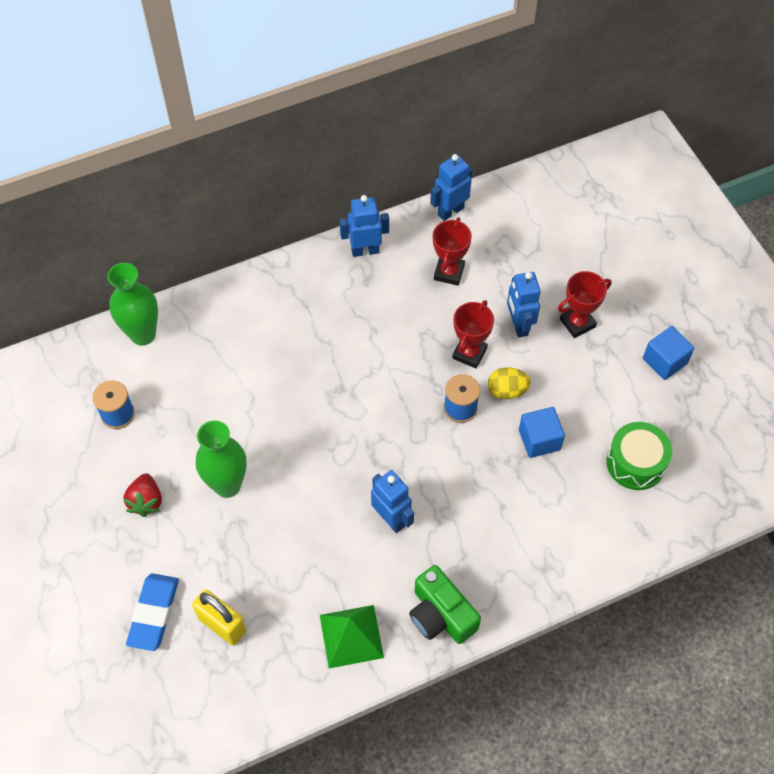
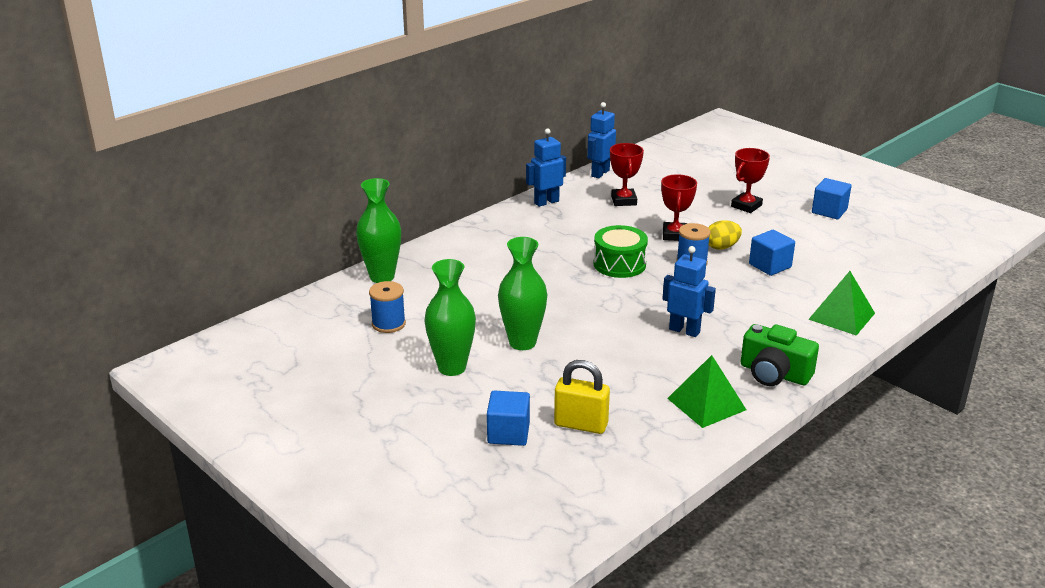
camera: 20 degrees left, 30 degrees down
red strawberry [123,474,162,517] -> green vase [424,259,476,376]
blue eraser [126,573,179,651] -> blue cube [487,391,530,446]
blue robot [507,272,541,338] -> none
green drum [606,422,672,490] -> green drum moved to [593,225,648,278]
none -> green pyramid [808,271,875,336]

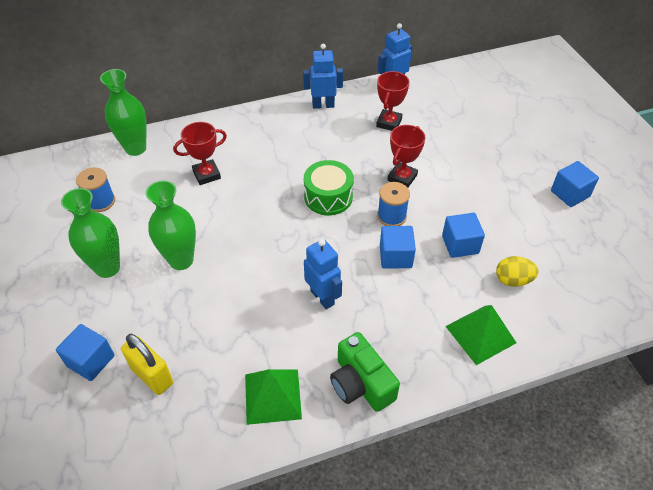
camera: 25 degrees right, 20 degrees up
yellow egg [708,220,742,250] -> yellow egg moved to [496,256,538,287]
red trophy [731,148,770,213] -> red trophy moved to [173,122,227,185]
none -> blue cube [380,226,416,269]

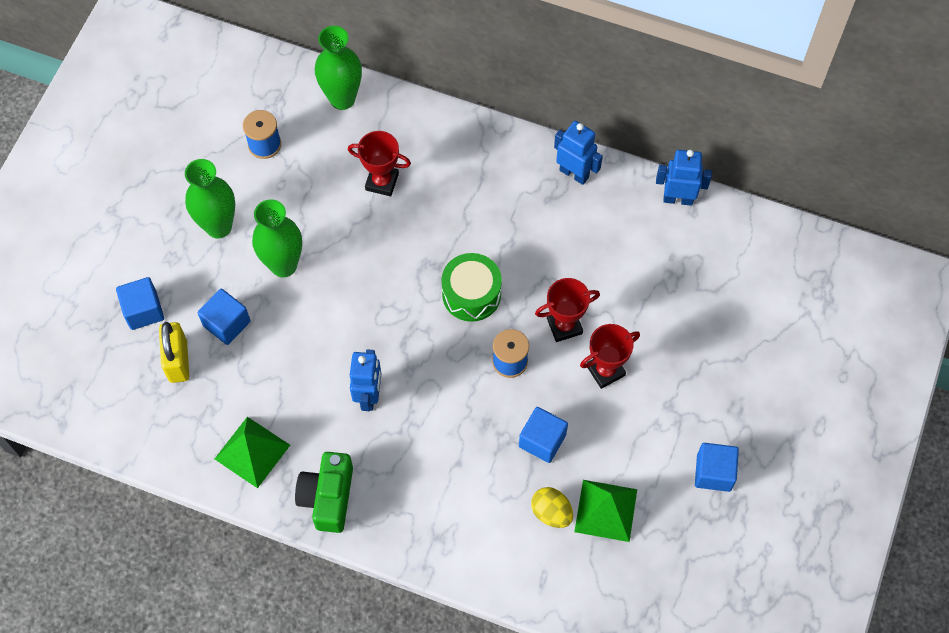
camera: 40 degrees right, 15 degrees up
red trophy [376,71,410,131] -> red trophy moved to [580,324,640,389]
blue cube [380,226,416,269] -> blue cube moved to [198,288,250,345]
green pyramid [446,305,517,365] -> green pyramid moved to [574,480,637,542]

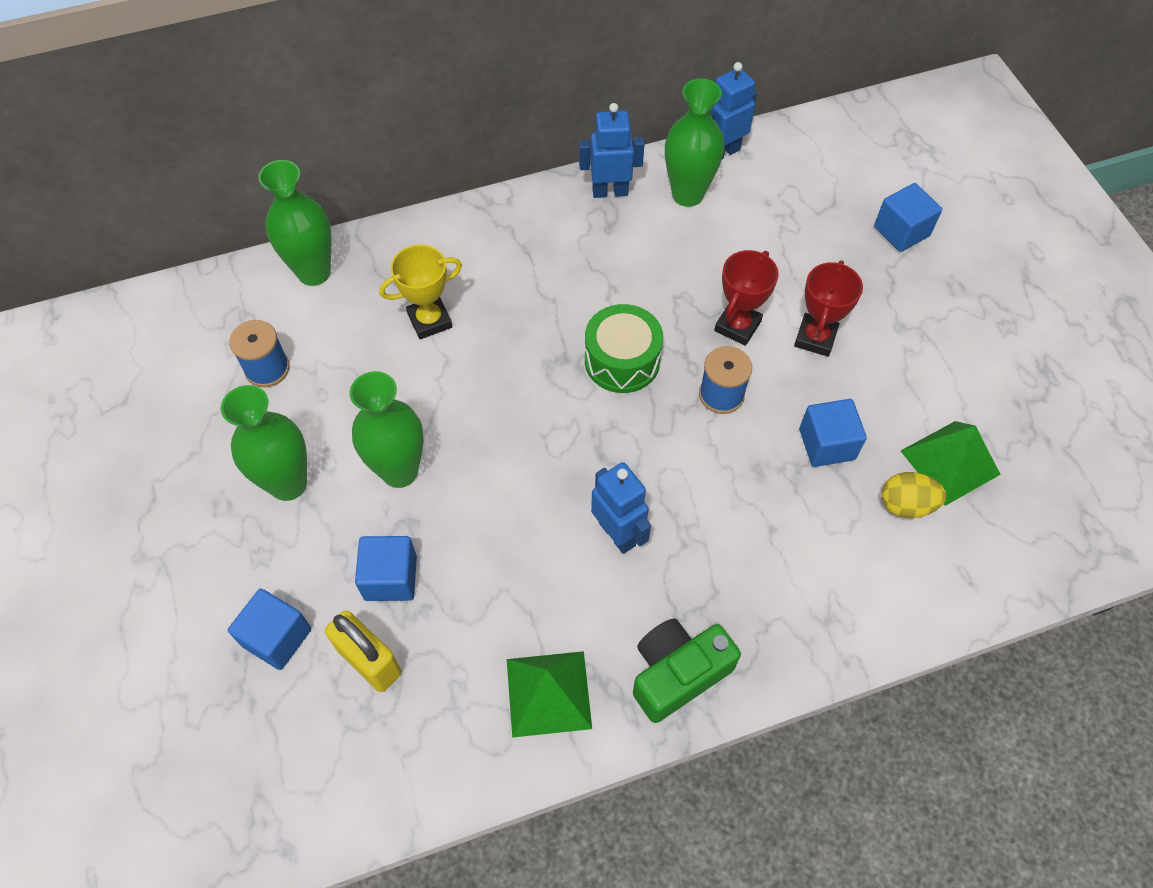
camera: 40 degrees left, 5 degrees down
green camera [295,452,353,533] -> green camera turned 90 degrees clockwise [633,619,741,723]
red trophy [348,131,411,196] -> yellow trophy [379,245,462,339]
blue cube [695,443,739,492] -> blue cube moved to [874,183,942,252]
none -> green vase [665,78,724,207]

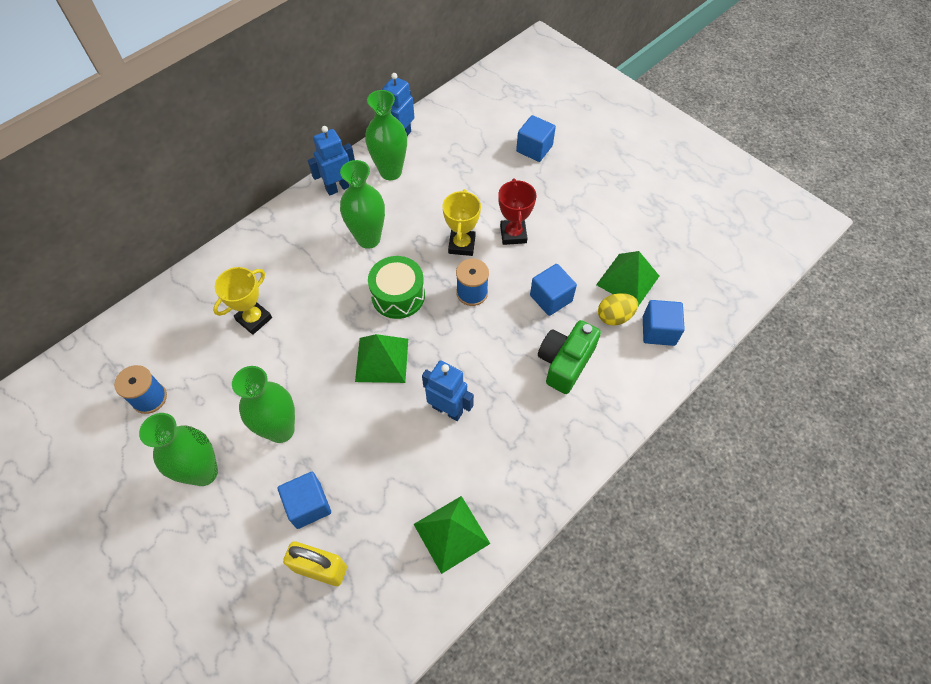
camera: 25 degrees left, 0 degrees up
blue cube [228,588,311,670] -> blue cube moved to [643,300,685,346]
green vase [258,160,331,286] -> green vase moved to [340,160,385,249]
green camera [633,619,741,723] -> green camera moved to [538,320,601,394]
red trophy [714,250,779,346] -> yellow trophy [443,189,481,256]
none -> green pyramid [355,334,408,383]

